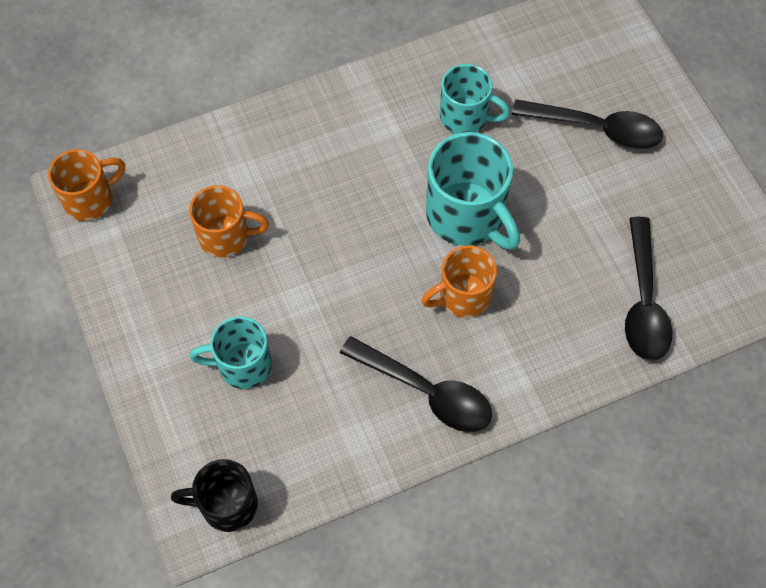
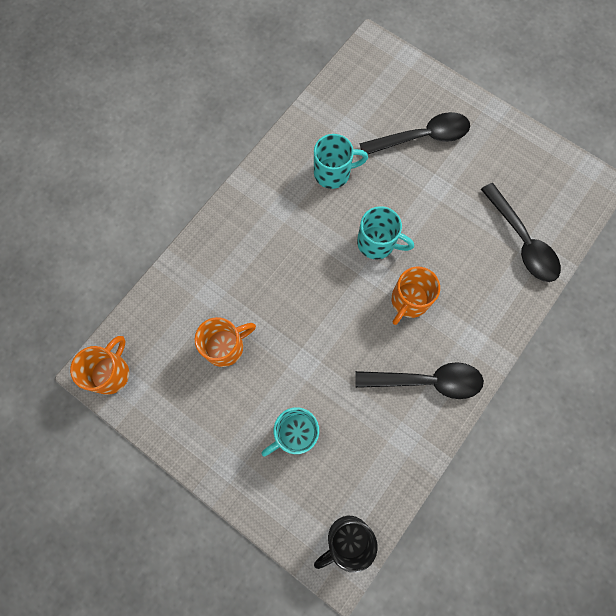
camera: 30 degrees left, 10 degrees up
turquoise mug [426,132,520,250] -> turquoise mug [357,206,414,259], size x0.64

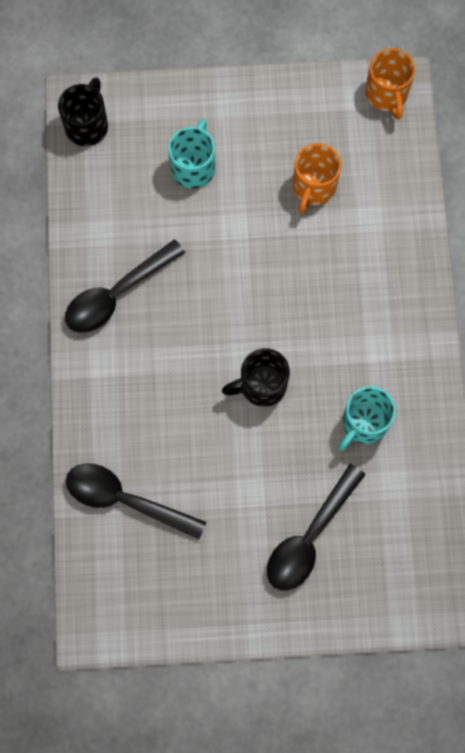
camera: 140 degrees right, 0 degrees up
turquoise mug [357,206,414,259] -> black mug [222,348,290,407]
orange mug [391,267,440,325] -> none

